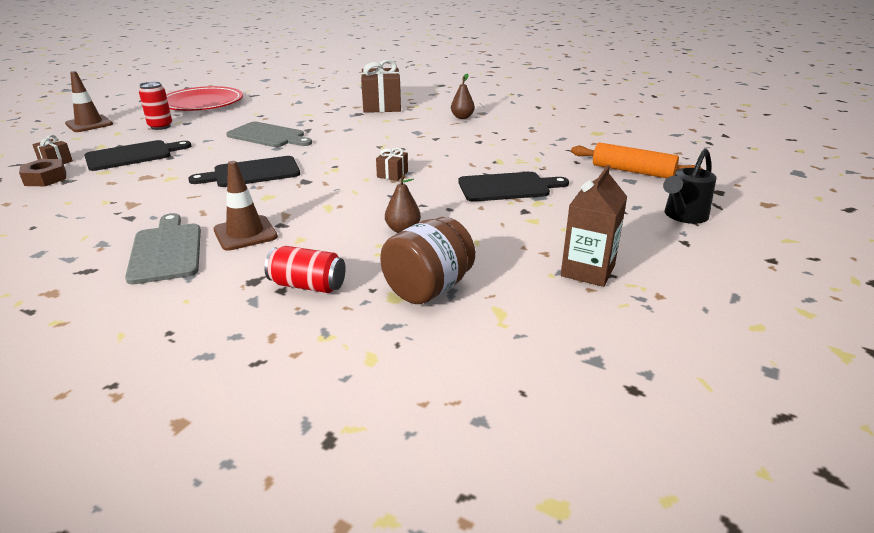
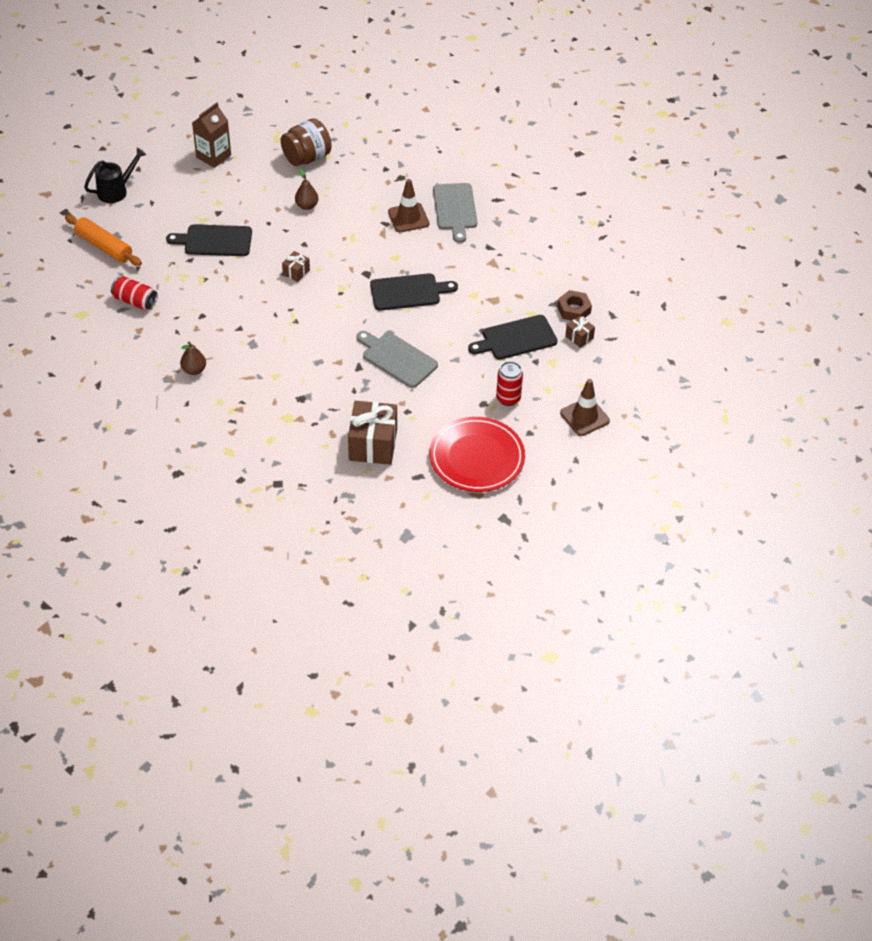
camera: 170 degrees left, 20 degrees up
red can [264,246,346,293] -> red can moved to [111,276,158,310]
brown gift [361,60,401,113] -> brown gift moved to [348,401,397,465]

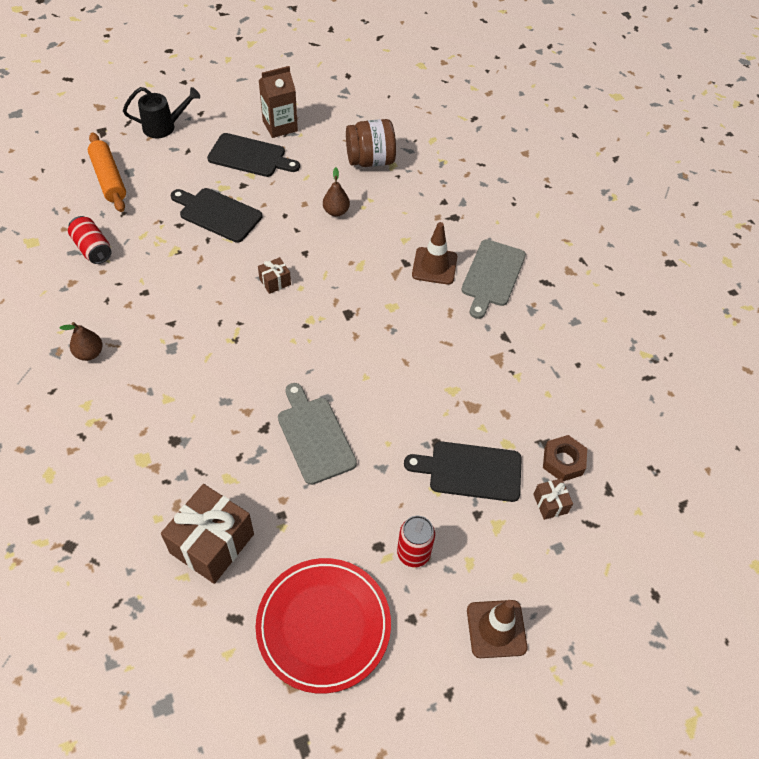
camera: 25 degrees right, 5 degrees up
black cutting board [370,273,458,310] -> black cutting board moved to [207,133,300,177]

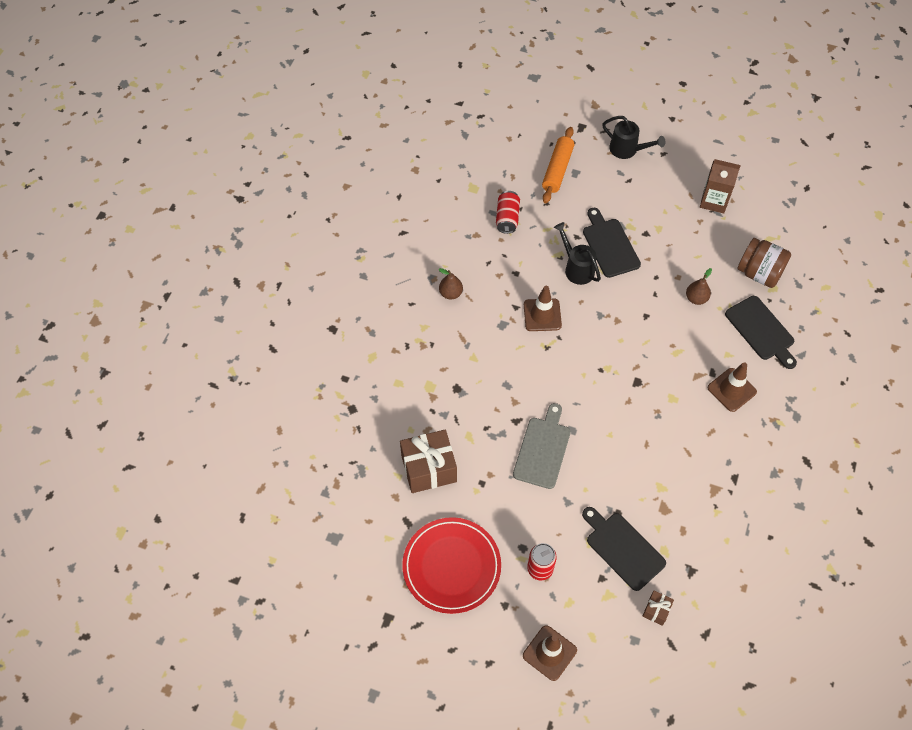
camera: 45 degrees right, 5 degrees up
black cutting board [207,133,300,177] -> black cutting board moved to [725,296,797,369]
brown gift [258,257,291,294] -> none
grey cutting board [461,239,526,319] -> none
brown nut [543,435,587,481] -> none
none -> brown traffic cone [524,286,562,331]
none -> black watering can [554,222,601,285]

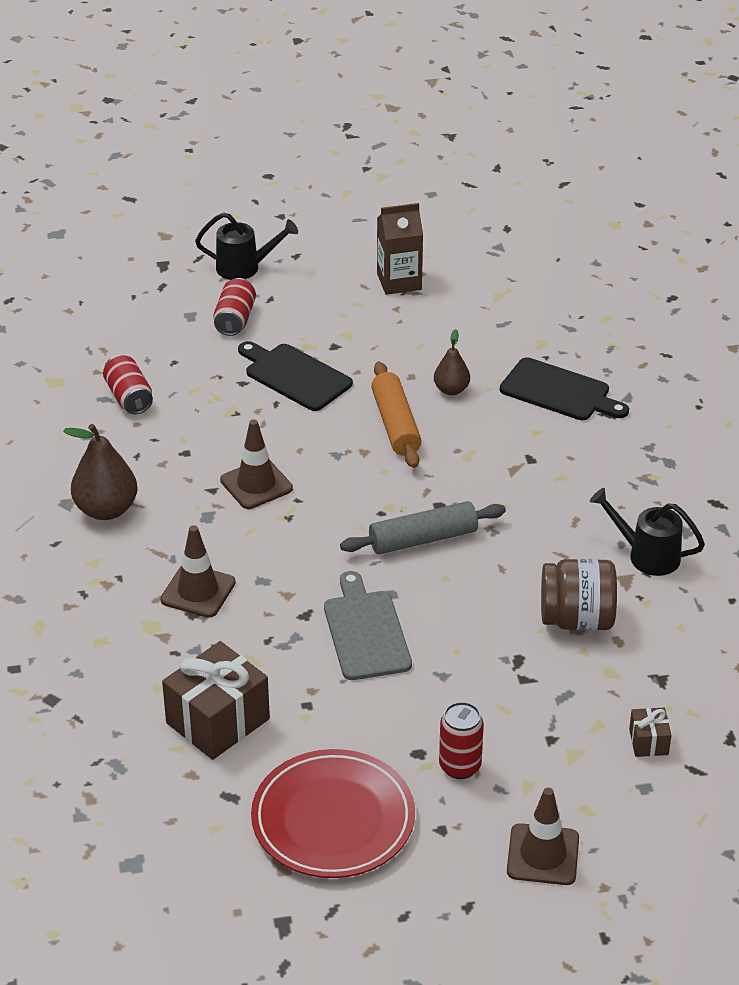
camera: 30 degrees left, 20 degrees down
brown pear [439,268,463,300] -> brown pear [63,424,138,520], size x1.69
orange rolling pin [542,127,574,203] -> orange rolling pin moved to [371,361,422,468]
black watering can [554,222,601,285] -> black watering can moved to [590,488,705,576]
black cutting board [582,507,666,591] -> none
brown traffic cone [708,362,757,412] -> brown traffic cone moved to [160,525,236,618]
brown jar [737,238,791,288] -> brown jar moved to [541,559,617,630]
none -> red can [213,278,256,336]
none -> grey rolling pin [340,501,506,555]

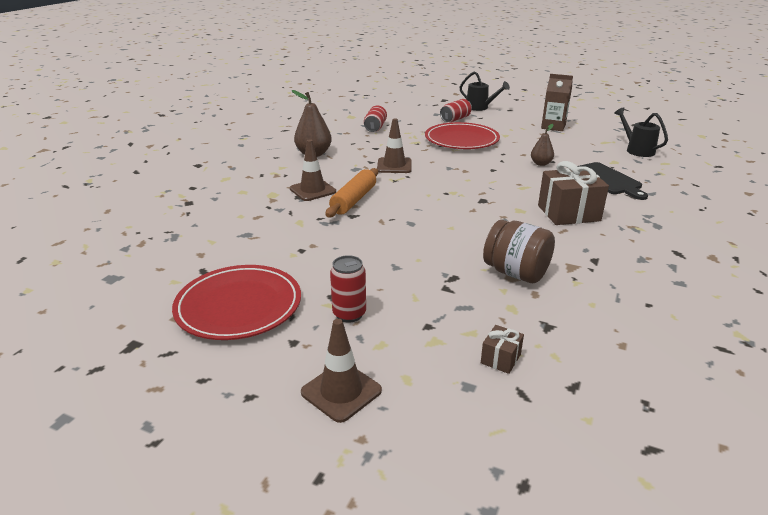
camera: 35 degrees right, 10 degrees down
brown gift [162,641,270,760] -> brown gift moved to [538,161,609,225]
black cutting board [238,341,353,411] -> red plate [425,122,500,149]
grey cutting board [324,571,412,680] -> none
grey rolling pin [340,501,506,555] -> none
orange rolling pin [371,361,422,468] -> orange rolling pin moved to [326,168,378,217]
black watering can [590,488,705,576] -> black watering can moved to [614,107,668,157]

